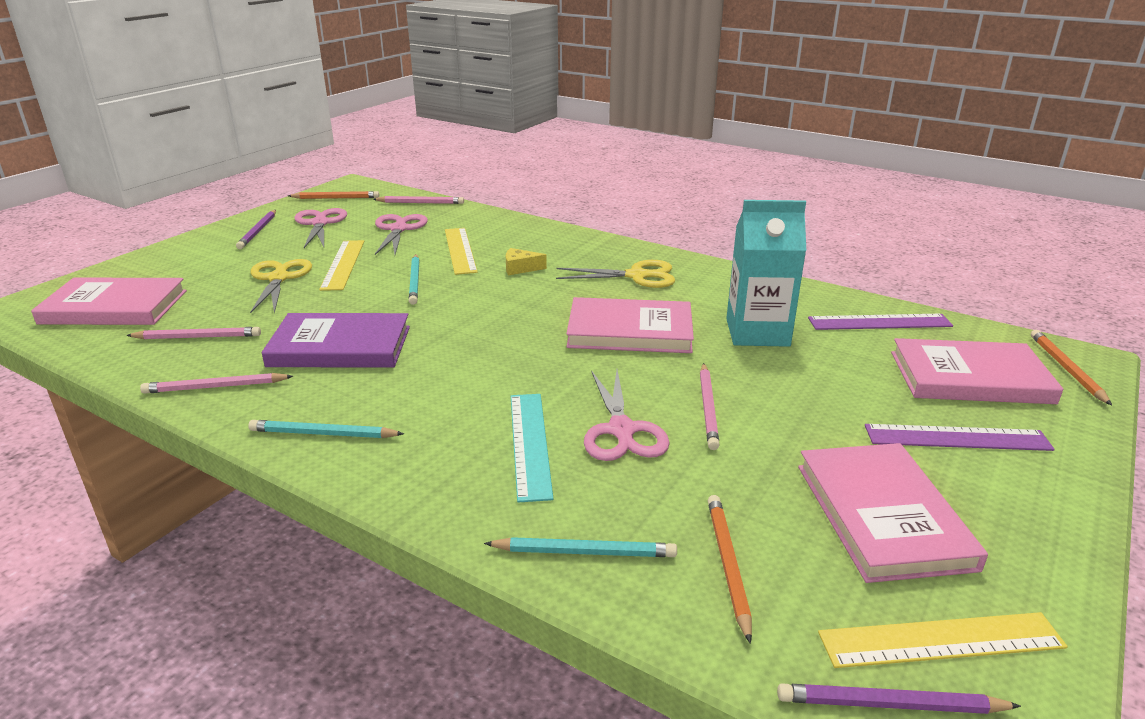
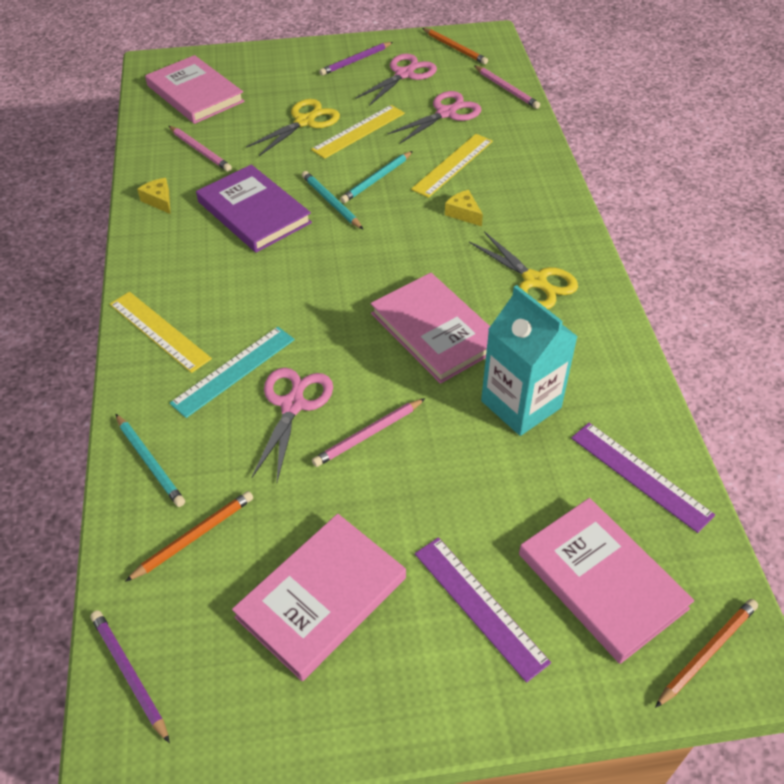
camera: 50 degrees right, 20 degrees up
pink pencil [140,373,293,394] -> yellow cheese [137,178,171,214]
turquoise pencil [248,420,404,438] -> turquoise pencil moved to [302,171,363,229]
pink scissors [584,370,670,461] -> pink scissors turned 150 degrees clockwise [251,368,333,482]
yellow ruler [818,612,1068,668] -> yellow ruler moved to [110,292,212,373]

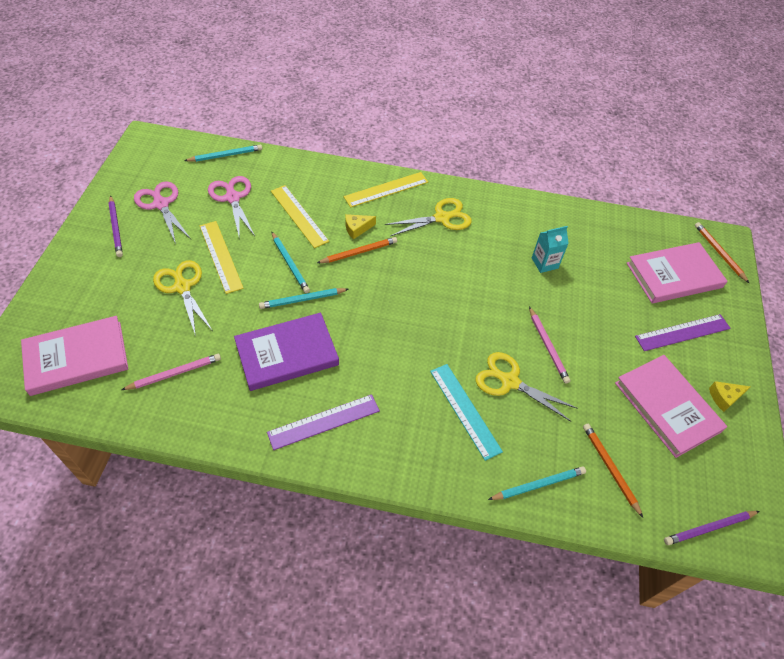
camera: 75 degrees left, 5 degrees up
yellow ruler [110,292,212,373] -> yellow ruler moved to [344,172,428,208]
yellow cheese [137,178,171,214] -> yellow cheese moved to [709,381,751,412]
pink scissors [251,368,333,482] -> yellow scissors [475,352,578,422]
pink book [371,273,490,384] -> none
orange pencil [422,28,488,64] -> orange pencil moved to [317,237,397,263]
pink pencil [474,65,540,109] -> turquoise pencil [184,144,262,162]
turquoise carton [481,285,578,436] -> turquoise carton [532,226,569,273], size x0.56
purple ruler [571,423,715,533] -> purple ruler moved to [267,394,380,450]

